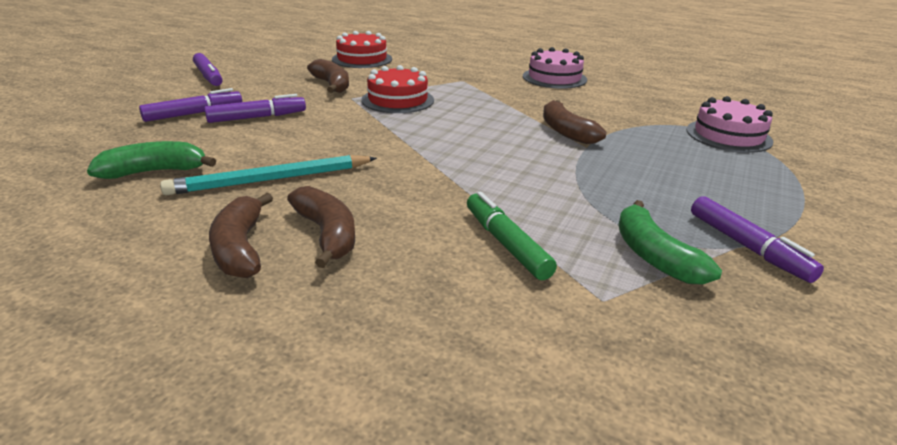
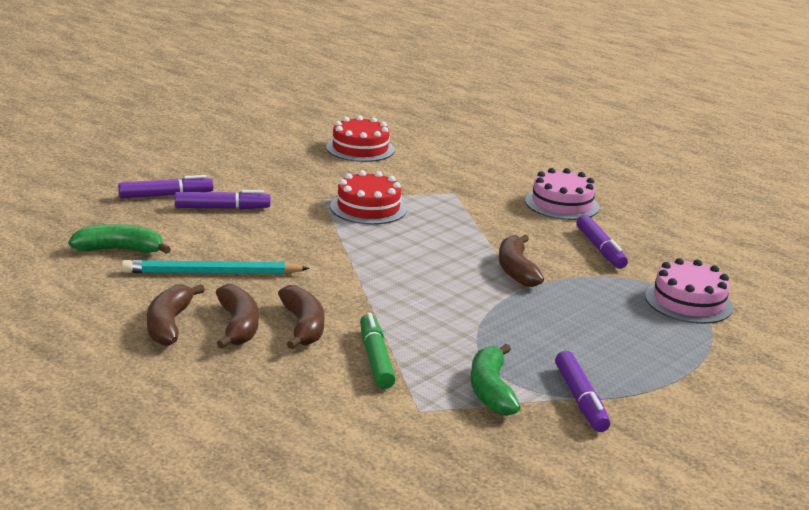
camera: 15 degrees right, 5 degrees down
purple marker [193,53,222,86] -> purple marker moved to [576,215,628,269]
brown banana [307,59,349,93] -> brown banana moved to [278,285,324,349]

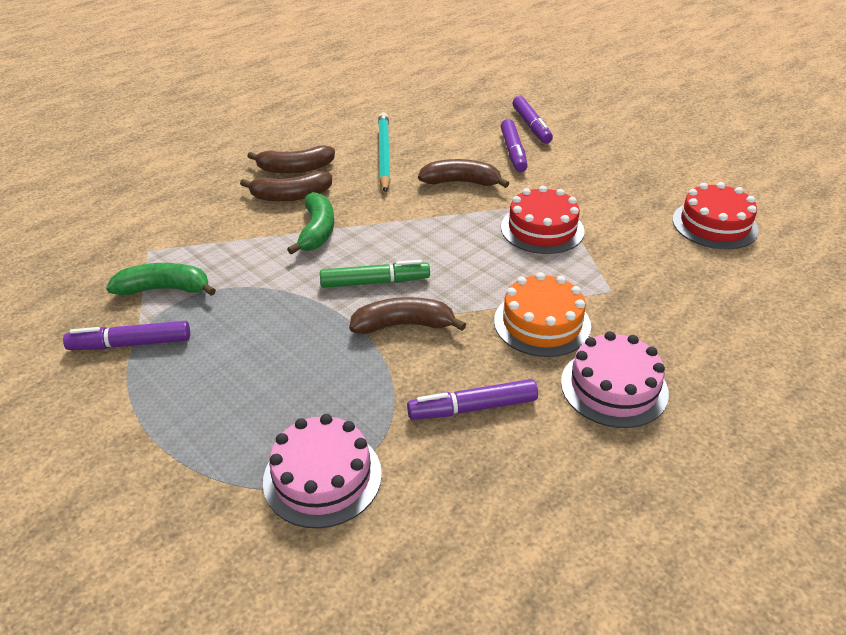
camera: 95 degrees right, 15 degrees up
green banana [68,224,171,254] -> green banana moved to [287,192,334,255]
brown banana [147,284,205,346] -> brown banana moved to [418,159,509,188]
green marker [360,313,396,389] -> green marker moved to [320,260,430,288]
none -> orange cake [494,272,591,357]

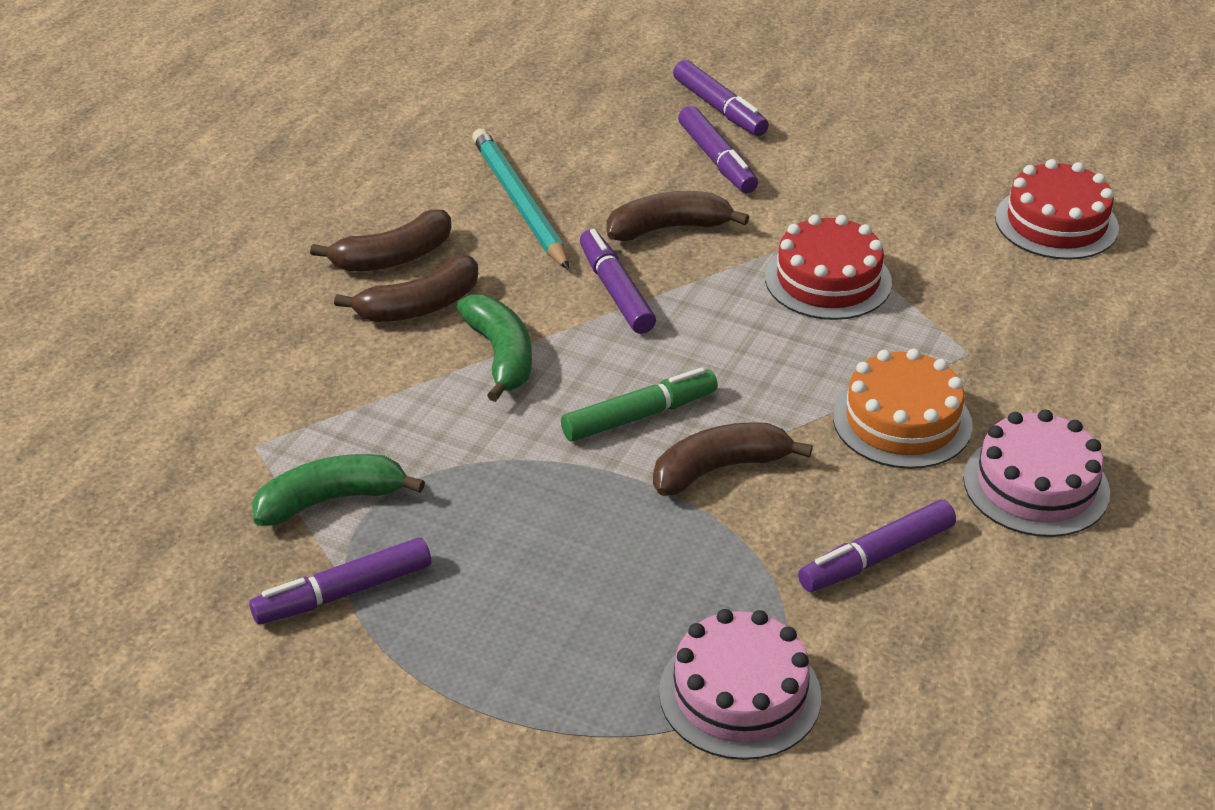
camera: 20 degrees left, 0 degrees up
none -> purple marker [580,229,656,334]

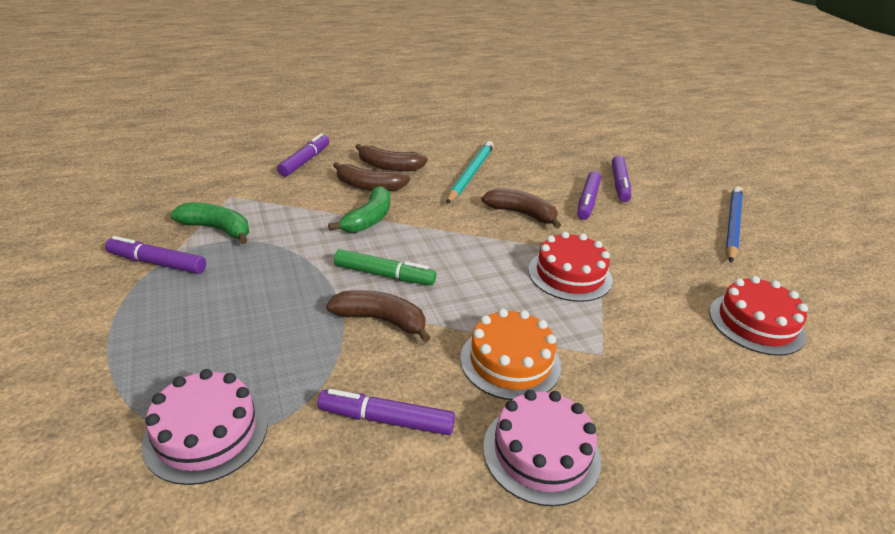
camera: 40 degrees right, 5 degrees down
purple marker [580,229,656,334] -> purple marker moved to [277,133,329,177]
none -> blue pencil [726,186,743,262]

